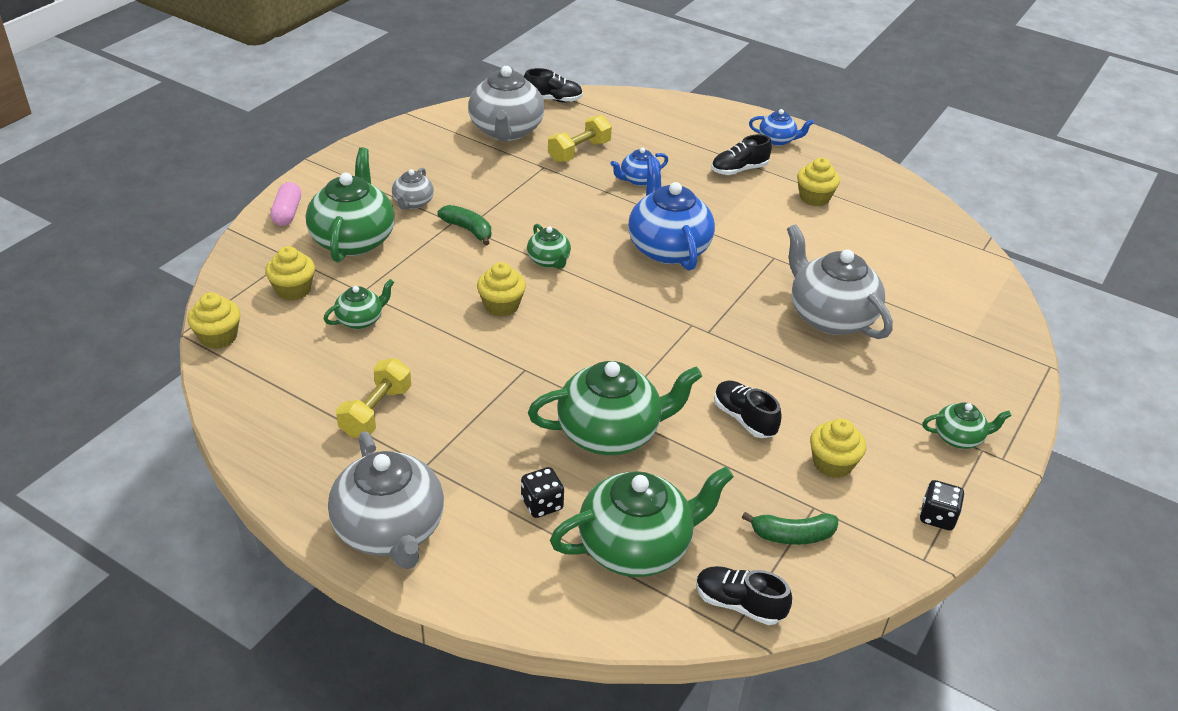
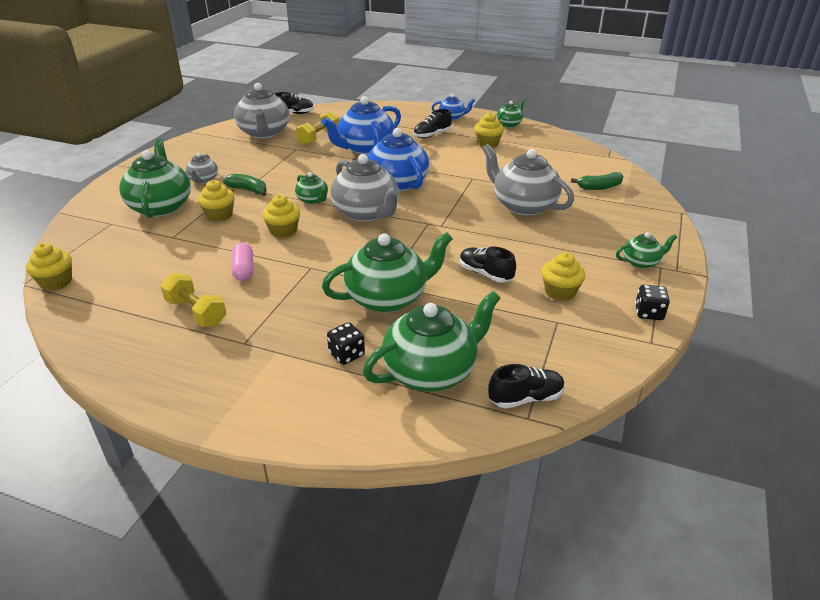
camera: 10 degrees left, 5 degrees down
yellow cupcake [265,246,315,301] -> yellow cupcake moved to [198,180,235,222]
pink capsule [270,182,301,226] -> pink capsule moved to [231,242,253,281]
green teapot [324,279,394,329] -> green teapot moved to [497,99,525,128]
grey teapot [328,431,444,569] -> grey teapot moved to [330,154,400,222]
yellow dumbbell [336,358,411,438] -> yellow dumbbell turned 60 degrees counterclockwise [161,273,226,327]
blue teapot [610,147,668,186] -> blue teapot [322,96,401,154], size x1.99
black shoe [696,566,792,625] -> black shoe turned 150 degrees clockwise [488,364,565,408]
green banana [742,512,838,545] -> green banana moved to [571,172,623,190]

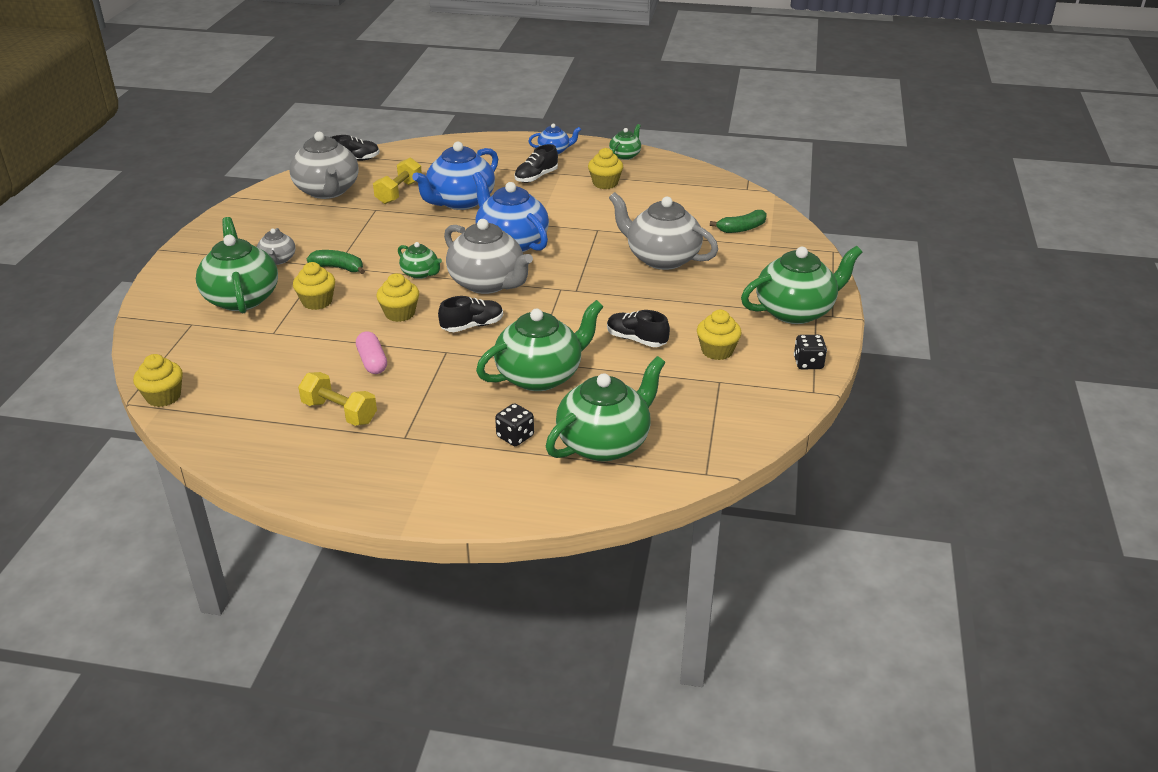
camera: 10 degrees left, 0 degrees up
black shoe [488,364,565,408] -> black shoe moved to [438,296,503,332]
green teapot [616,232,677,269] -> green teapot [741,246,862,324], size x1.99

